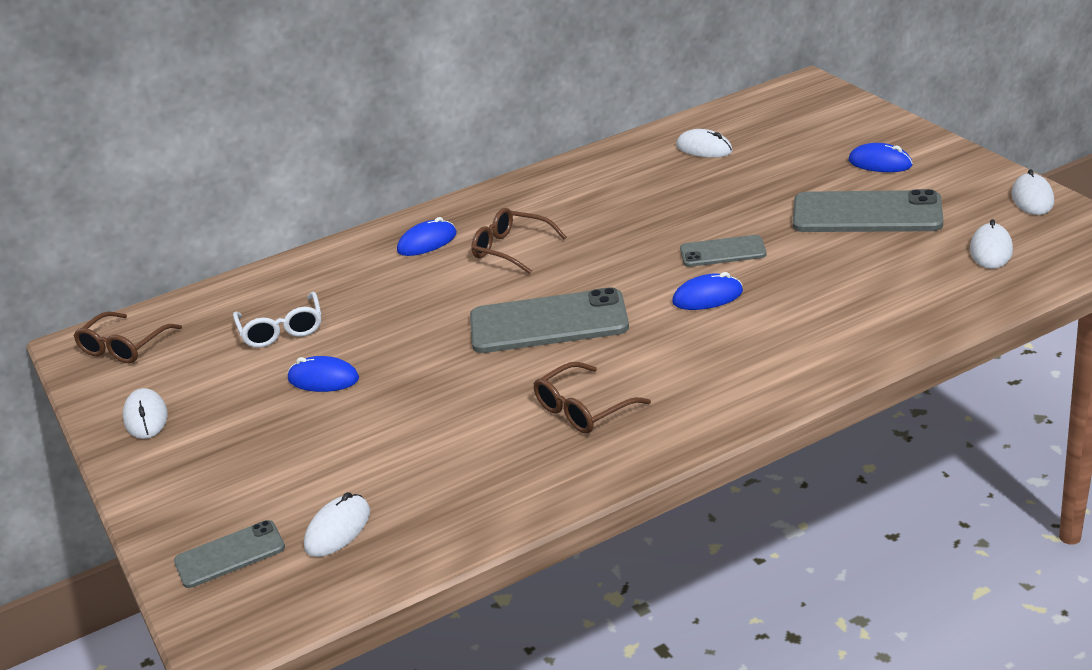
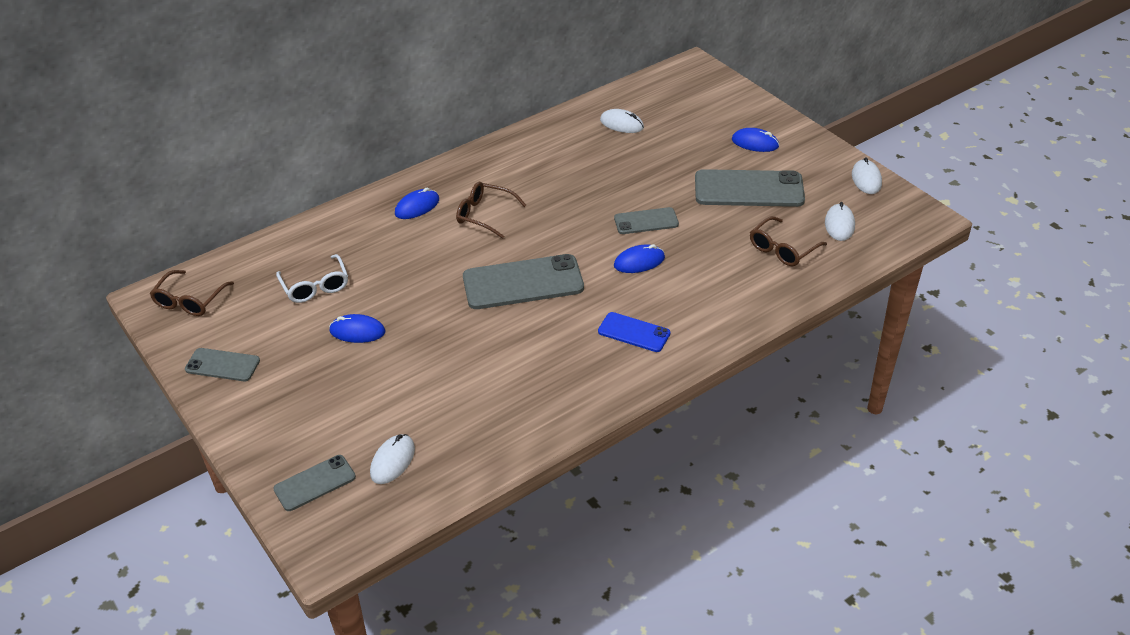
camera: 10 degrees left, 10 degrees up
white mouse [123,388,168,439] -> grey phone [185,348,260,381]
brown glasses [533,362,651,434] -> brown glasses moved to [750,216,827,266]
none -> blue phone [598,312,670,352]

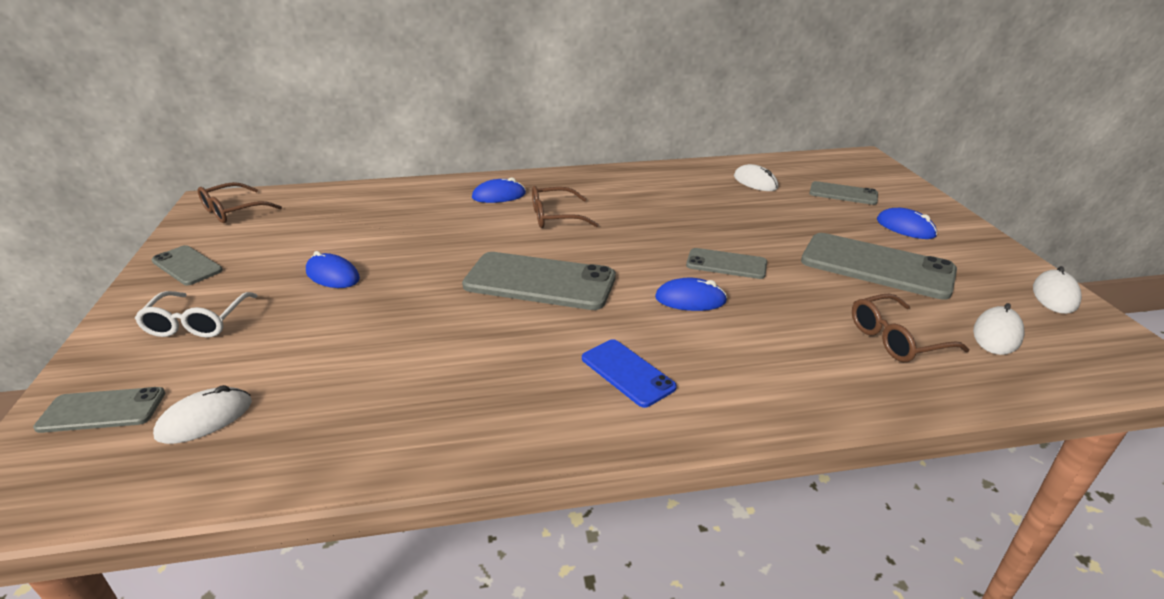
camera: 25 degrees right, 10 degrees down
white glasses [276,254,348,303] -> white glasses moved to [135,291,257,338]
brown glasses [456,182,526,239] -> brown glasses turned 60 degrees counterclockwise [532,186,599,228]
none -> grey phone [809,181,878,205]

